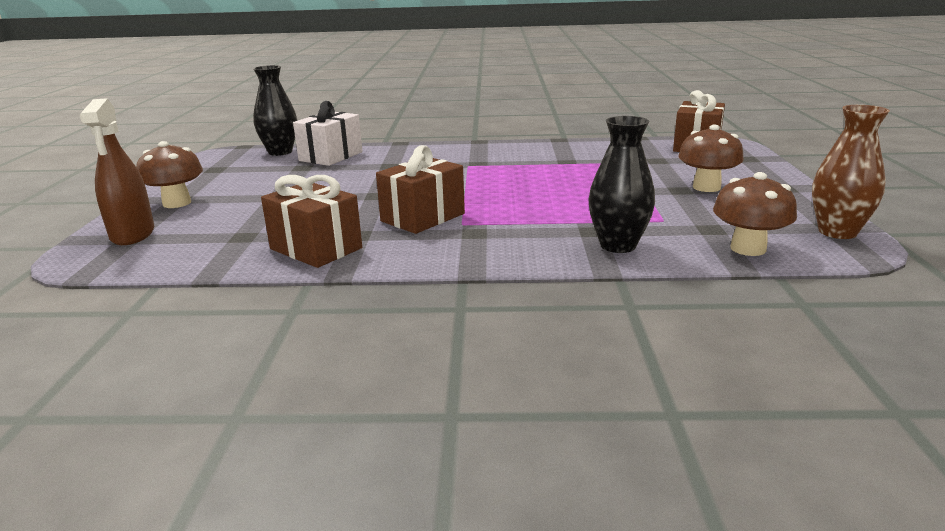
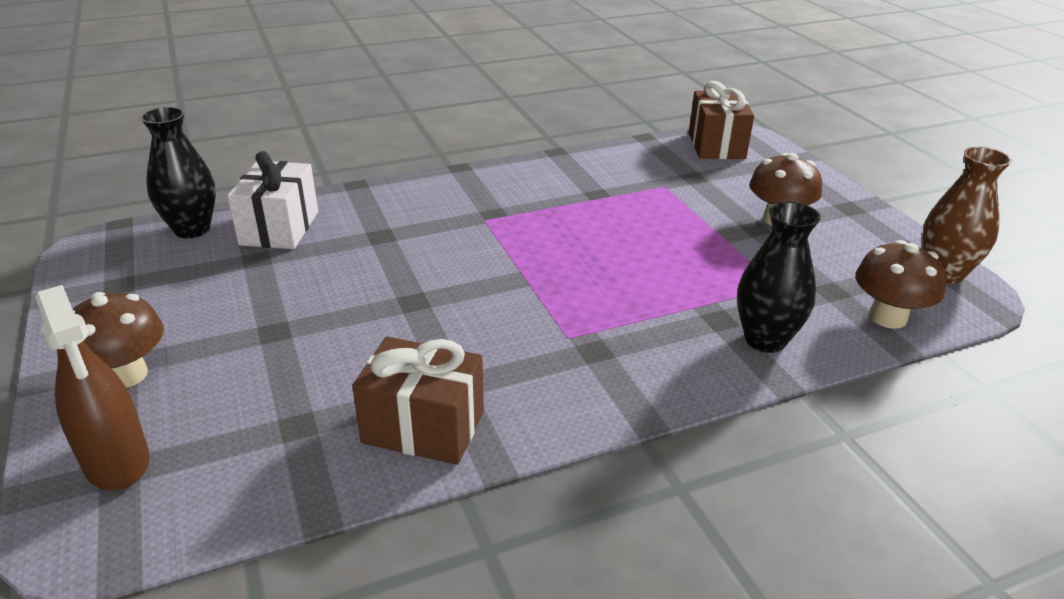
camera: 25 degrees left, 10 degrees up
brown gift [376,145,465,234] -> none

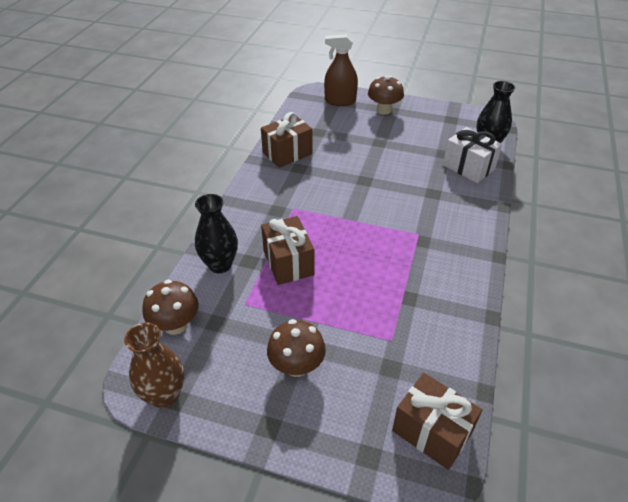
camera: 130 degrees right, 10 degrees up
none -> brown gift [261,216,314,285]

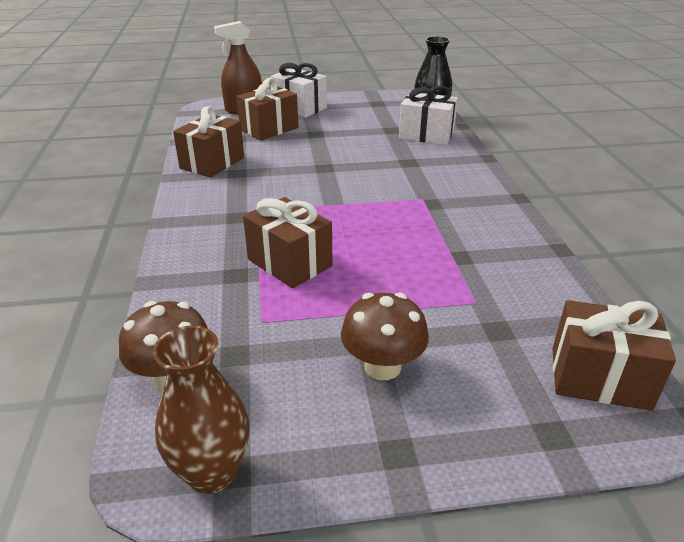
camera: 25 degrees left, 10 degrees down
black vase [195,194,238,273] -> none
brown mushroom [368,76,404,114] -> white gift [271,63,327,118]
none -> brown gift [236,78,298,140]

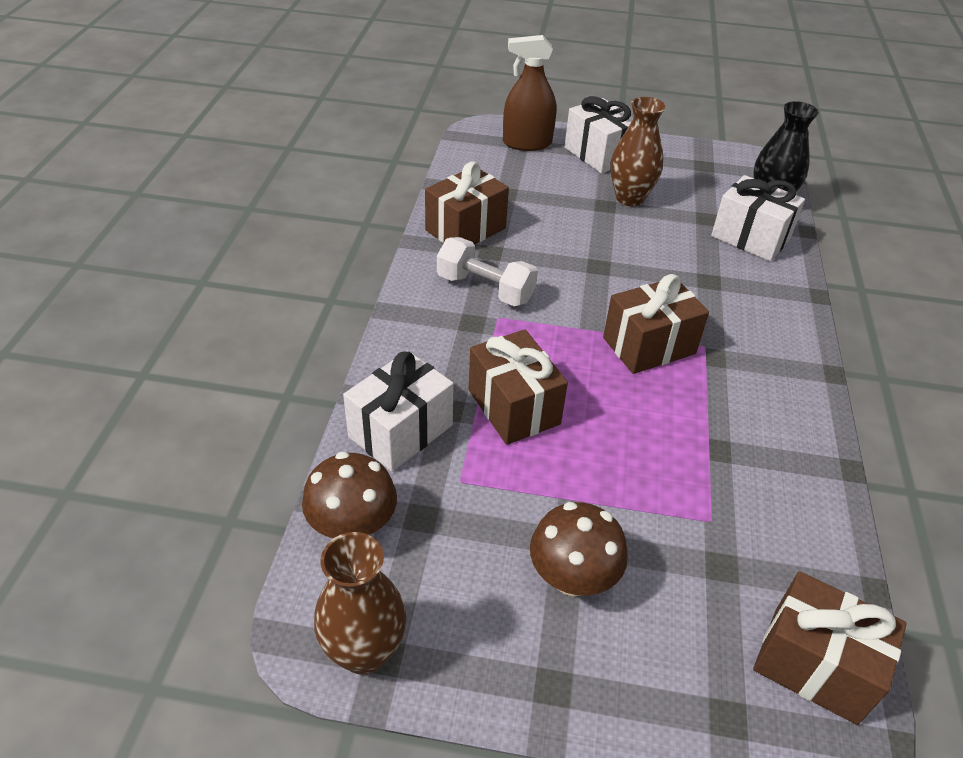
camera: 15 degrees right, 10 degrees up
brown gift [236,78,298,140] -> brown gift moved to [603,274,709,374]
none -> white gift [343,351,454,472]
none -> white dumbbell [437,237,538,306]
none -> brown vase [610,97,666,206]

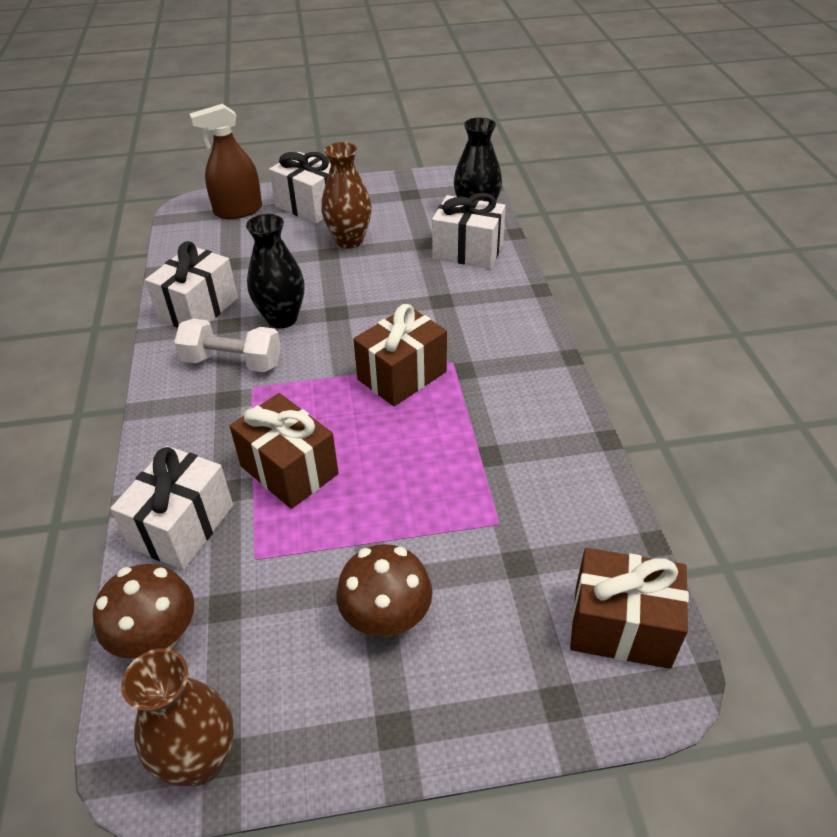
camera: 15 degrees left, 0 degrees up
brown gift [425,161,509,245] -> white gift [145,241,238,328]
none -> black vase [246,214,304,328]

